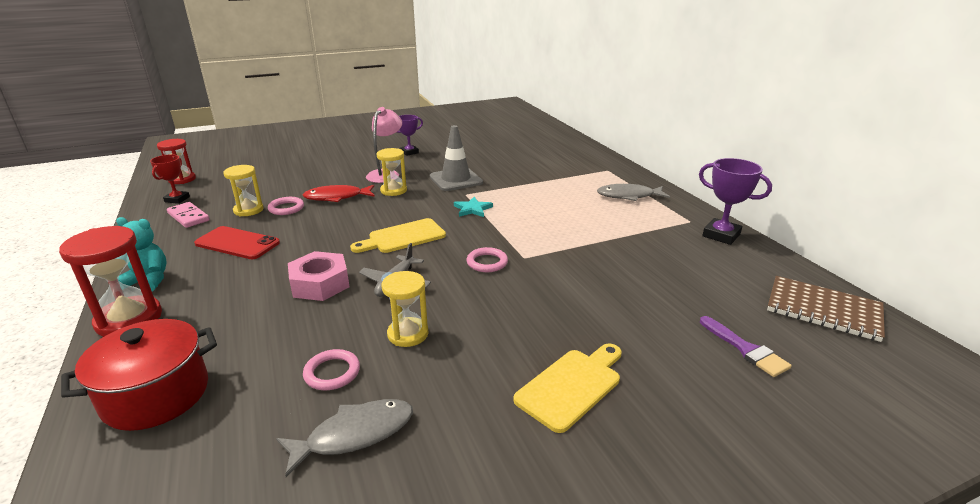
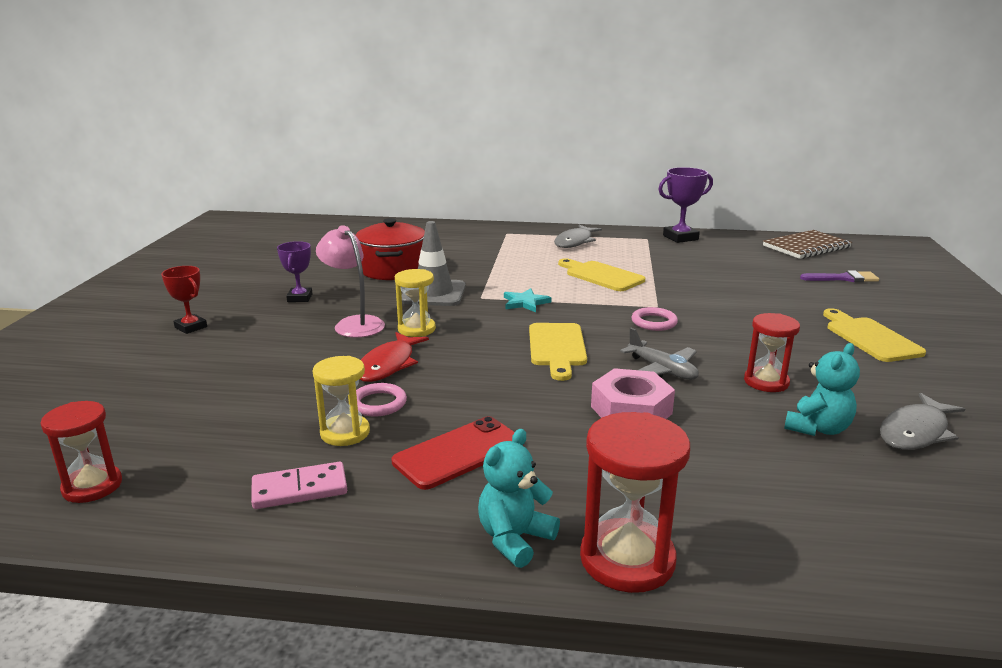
camera: 60 degrees left, 5 degrees down
red pot [61,319,217,431] -> red pot moved to [356,218,425,280]
red trophy [150,154,190,204] -> red trophy moved to [161,266,207,334]
grey fish [276,399,413,477] -> grey fish turned 135 degrees counterclockwise [880,393,965,450]
pink ring [303,349,360,390] -> turquoise teddy bear [784,343,860,436]
yellow hourglass [382,271,429,347] -> red hourglass [744,313,800,392]
none -> yellow cutting board [558,258,645,291]

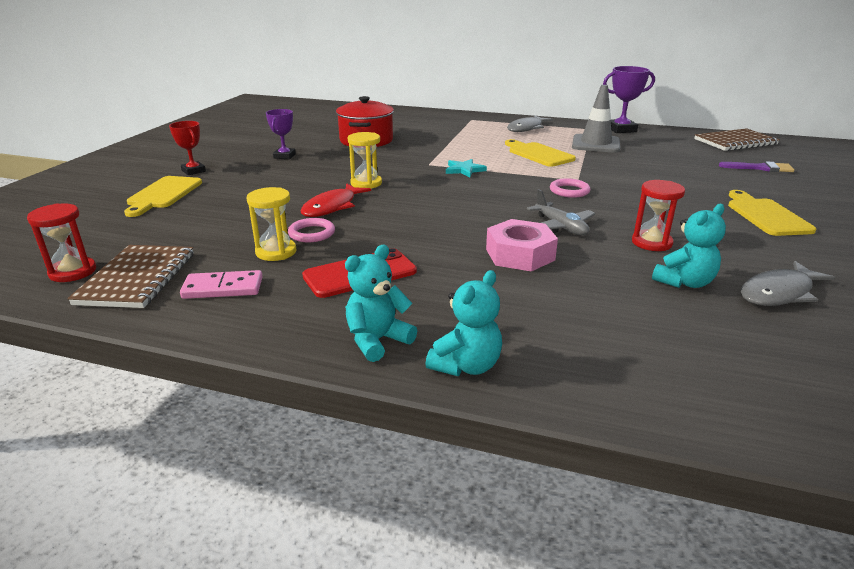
camera: 10 degrees right, 5 degrees up
pink lamp [316,225,385,338] -> none
grey traffic cone [402,221,466,306] -> grey traffic cone moved to [572,85,620,153]
yellow cutting board [529,323,587,381] -> yellow cutting board moved to [124,176,202,217]
red hourglass [580,412,690,593] -> turquoise teddy bear [426,270,502,376]
none -> brown notebook [67,245,194,308]

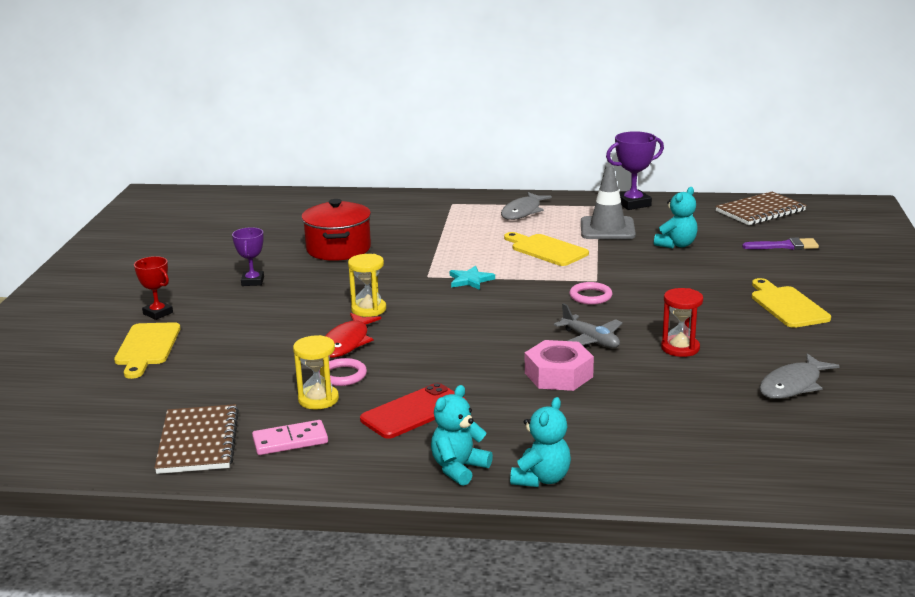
camera: 10 degrees left, 5 degrees down
red hourglass [27,203,96,282] -> none
turquoise teddy bear [652,204,726,288] -> turquoise teddy bear moved to [654,187,698,248]

